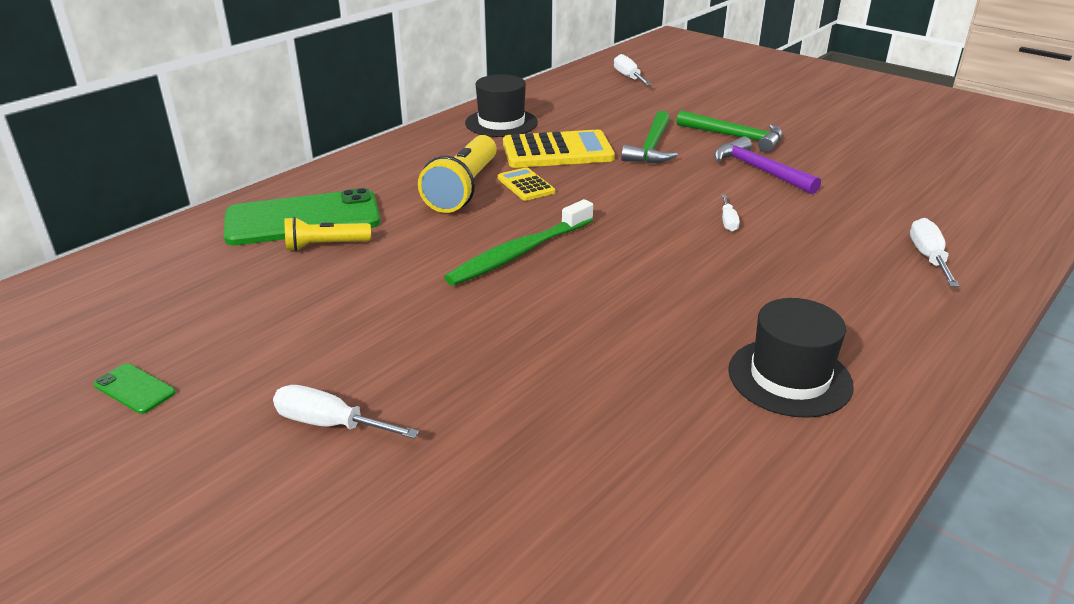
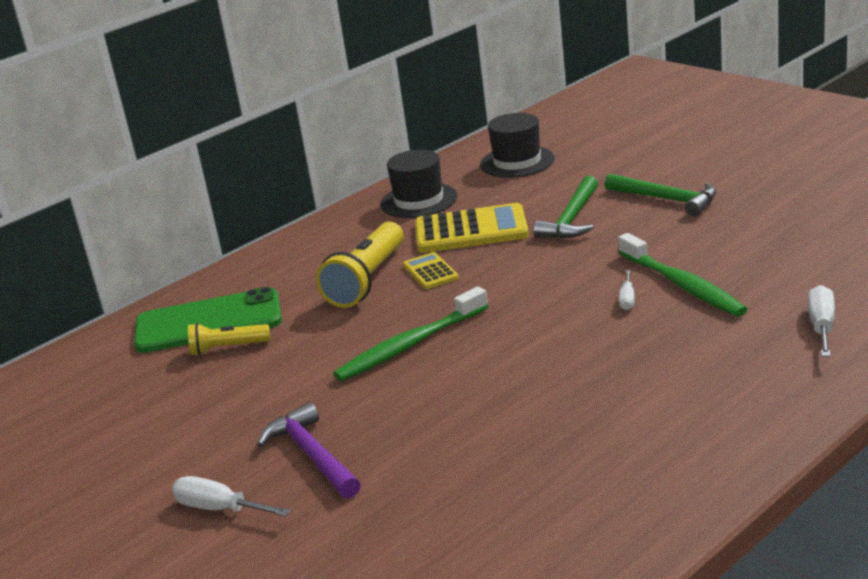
camera: 10 degrees right, 5 degrees down
green phone [94,363,176,414] -> none
white screwdriver [614,54,652,85] -> none
purple hammer [714,136,821,194] -> purple hammer moved to [257,402,361,499]
black hat [728,298,854,418] -> black hat moved to [480,113,555,178]
none -> green toothbrush [618,233,747,317]

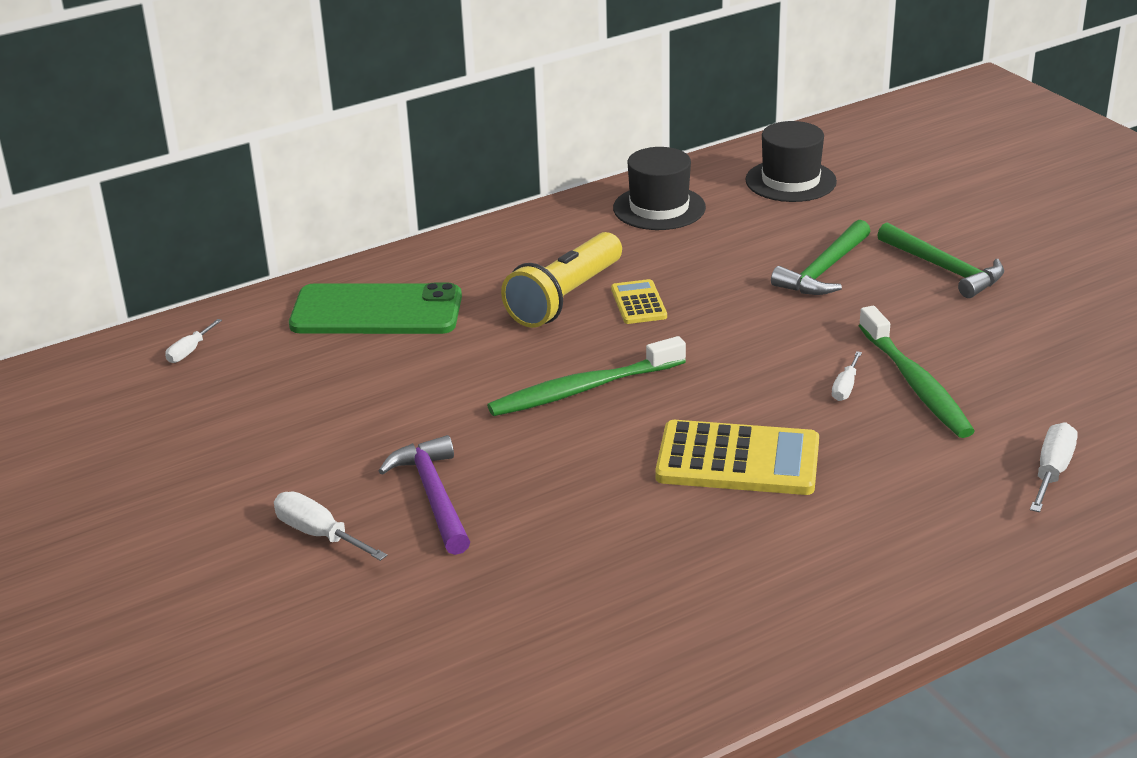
camera: 10 degrees right, 5 degrees up
yellow flashlight [188,323,270,356] -> none
yellow calculator [415,203,529,253] -> yellow calculator moved to [655,420,819,495]
none -> white screwdriver [165,319,222,363]

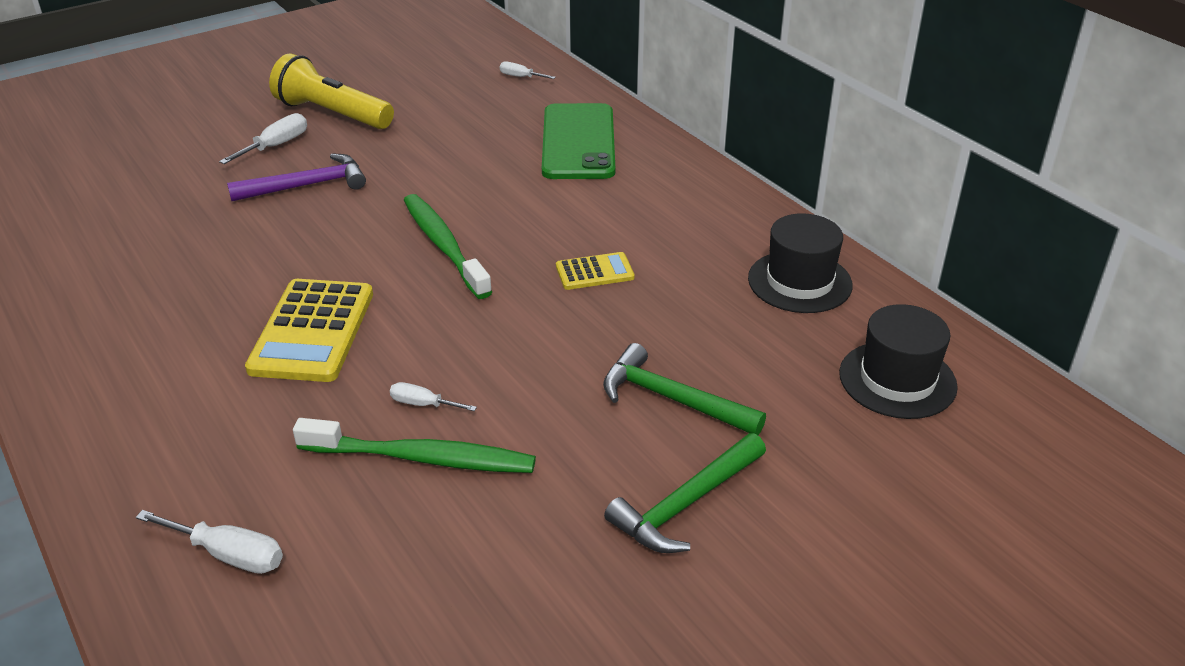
camera: 85 degrees right, 5 degrees up
yellow flashlight [501,232,622,328] -> yellow flashlight moved to [269,53,394,129]
green toothbrush [859,306,975,438] -> green toothbrush turned 150 degrees counterclockwise [293,418,536,473]

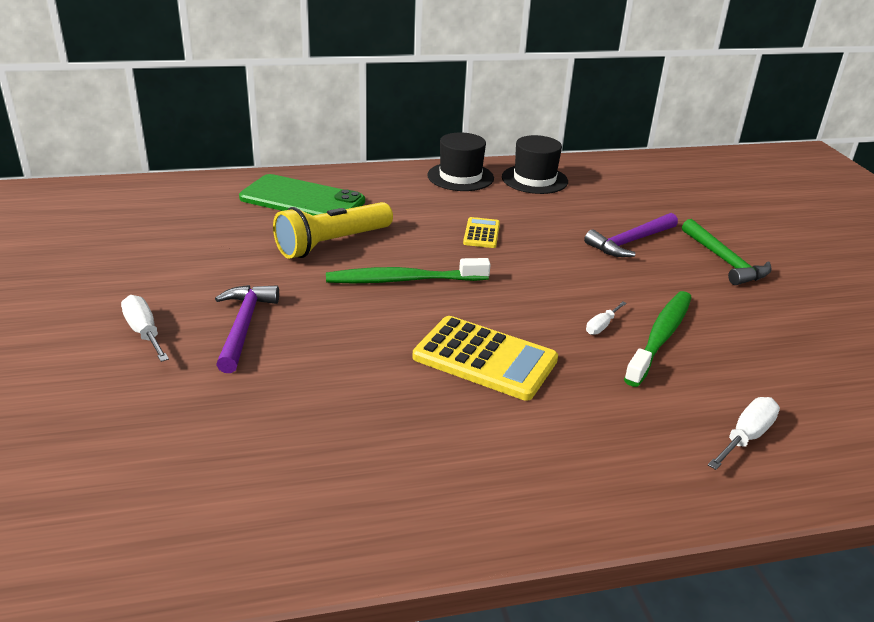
camera: 70 degrees left, 5 degrees down
yellow flashlight [269,53,394,129] -> yellow flashlight moved to [273,202,393,259]
white screwdriver [500,62,556,79] -> none
green hammer [603,343,766,435] -> purple hammer [584,213,678,257]
black hat [839,304,958,419] -> black hat moved to [427,132,494,191]

